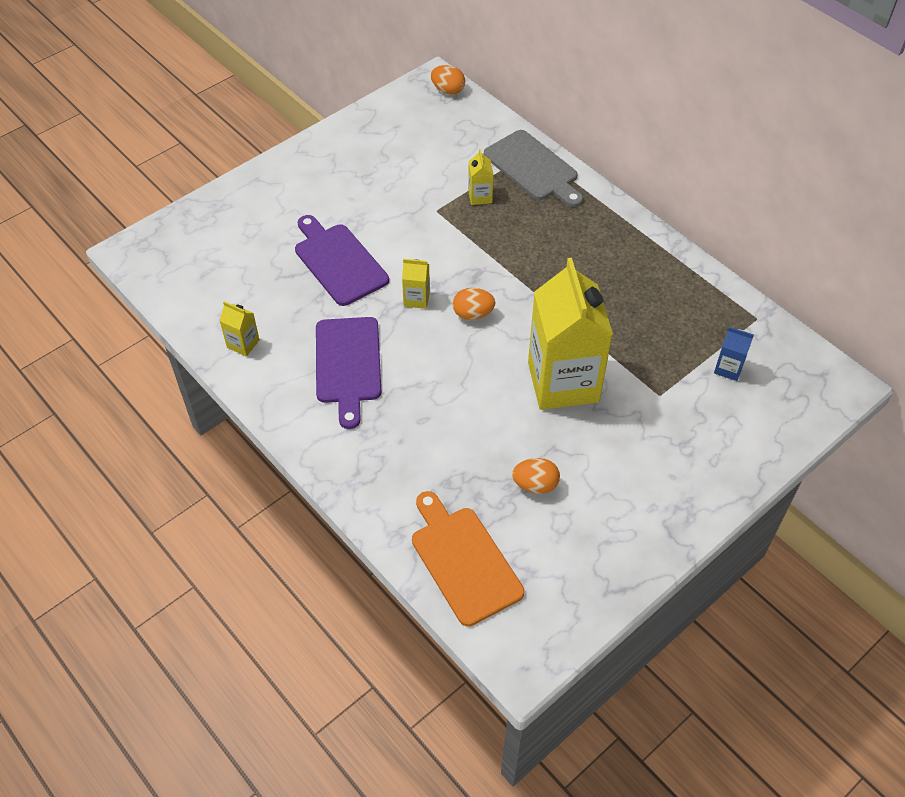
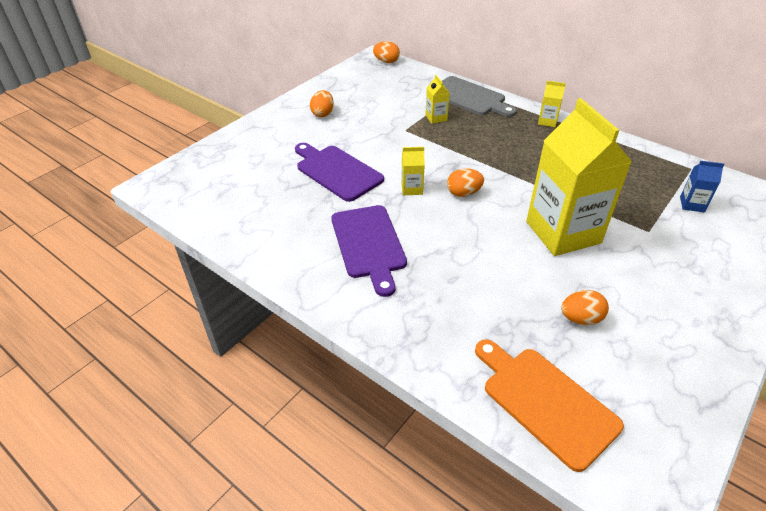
camera: 10 degrees left, 10 degrees down
yellow carton [219,301,260,356] -> yellow carton moved to [538,81,566,127]
none -> orange egg [310,90,334,117]

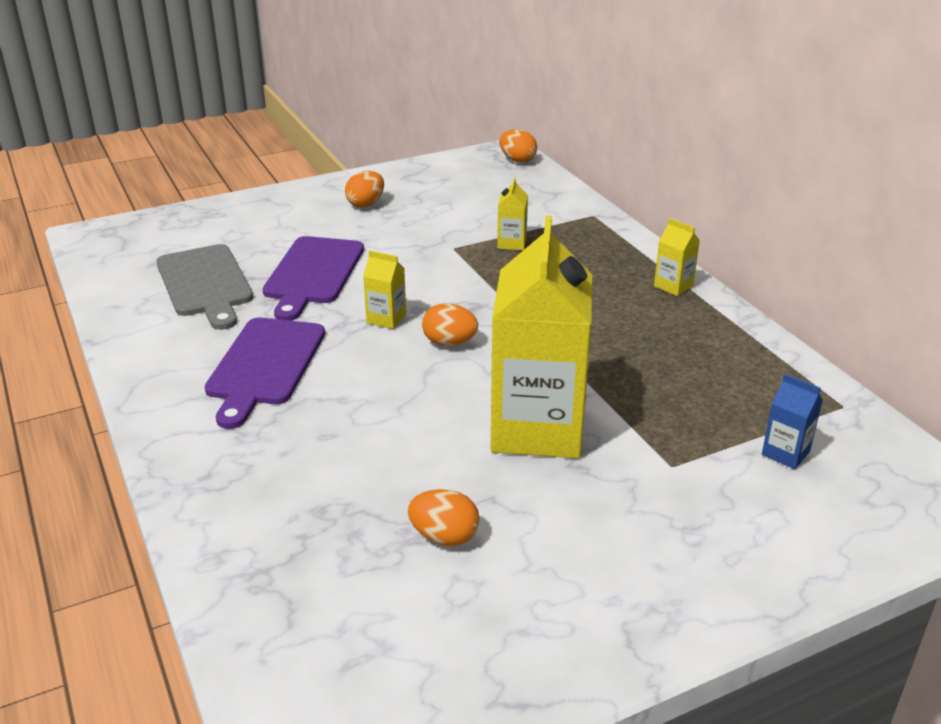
camera: 25 degrees right, 10 degrees down
purple cutting board [295,143,384,202] -> purple cutting board turned 150 degrees counterclockwise [262,236,364,321]
grey cutting board [442,76,517,117] -> grey cutting board moved to [156,244,253,330]
orange cutting board [475,339,624,472] -> none

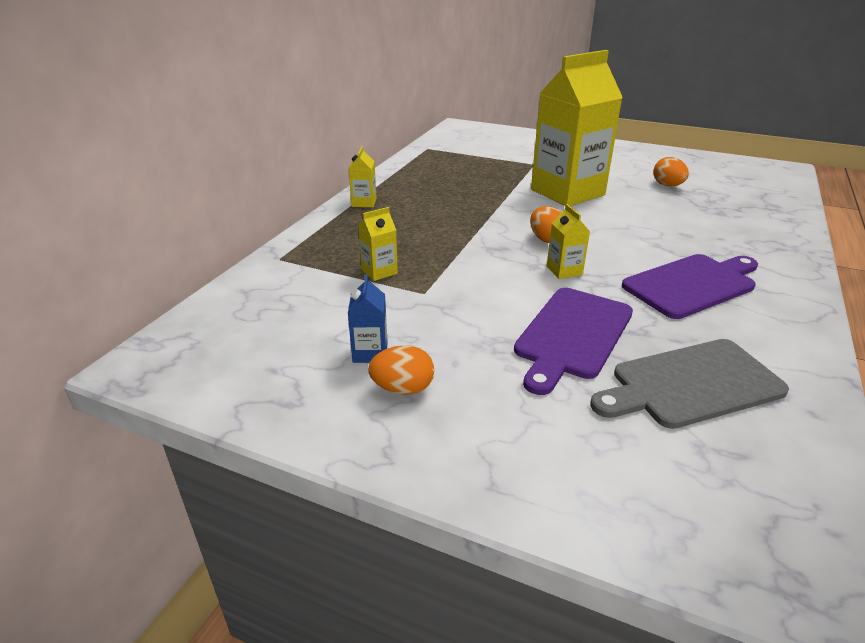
camera: 130 degrees left, 0 degrees up
grey cutting board [156,244,253,330] -> grey cutting board turned 135 degrees counterclockwise [590,339,789,429]
purple cutting board [262,236,364,321] -> purple cutting board turned 150 degrees clockwise [514,288,633,395]
orange egg [499,129,537,163] -> none
blue carton [762,374,823,469] -> blue carton moved to [348,274,388,363]

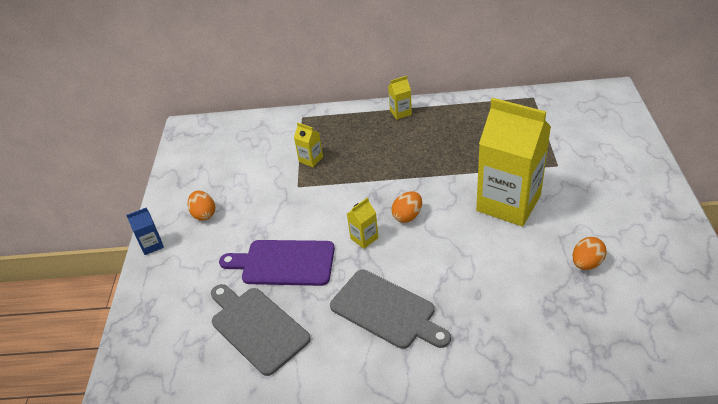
camera: 70 degrees right, 10 degrees up
blue carton [348,274,388,363] -> blue carton moved to [126,207,164,255]
purple cutting board [622,254,758,319] -> grey cutting board [330,270,451,349]

